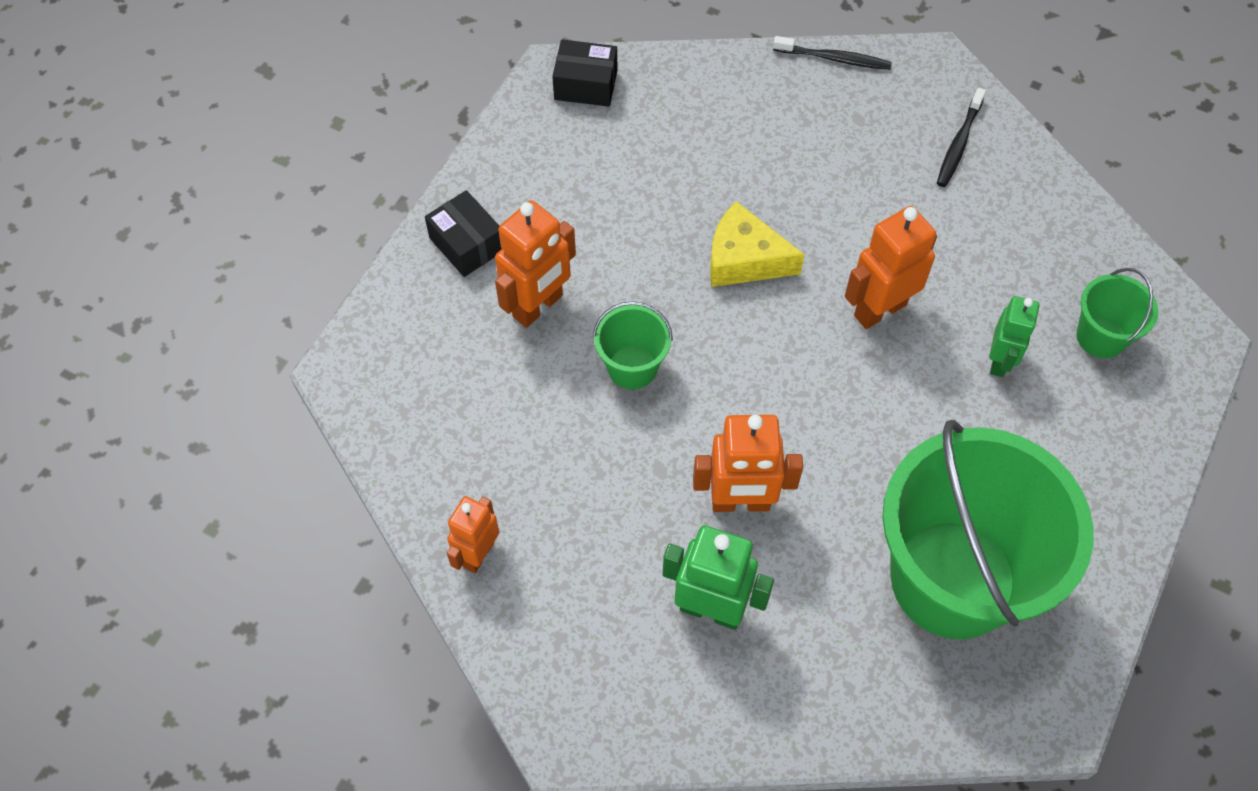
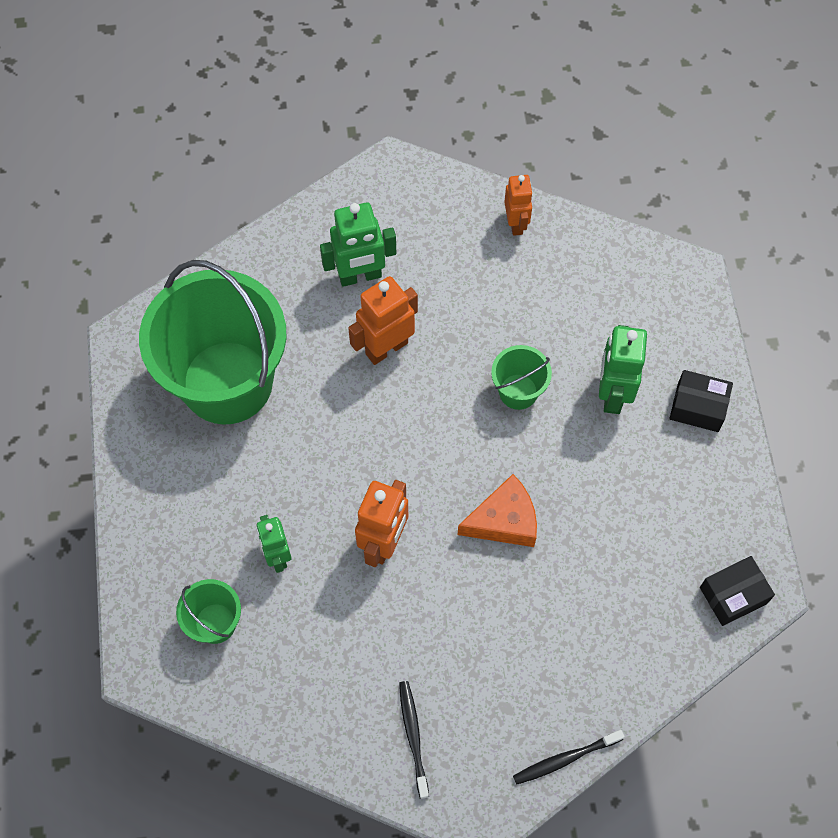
camera: 145 degrees right, 5 degrees up
orange robot [495,200,576,328] -> green robot [599,325,647,414]
yellow cheese [710,201,805,287] -> orange cheese [458,474,537,547]

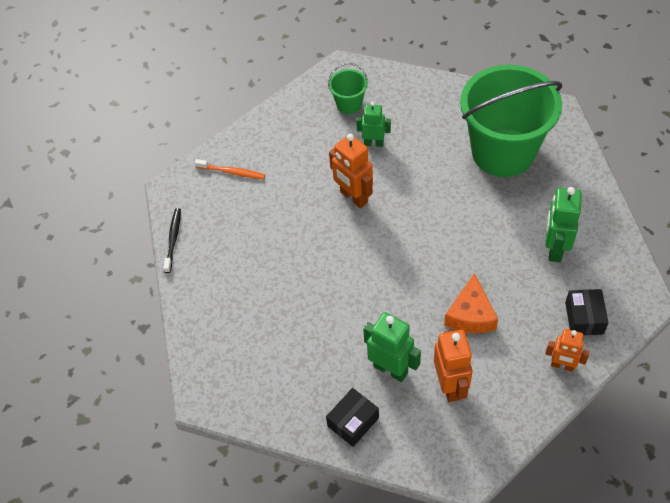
camera: 120 degrees right, 10 degrees down
orange robot [348,276,418,365] -> orange robot moved to [434,330,472,402]
black toothbrush [399,681,429,799] -> orange toothbrush [195,159,265,179]
orange cheese [458,474,537,547] -> orange cheese moved to [444,273,498,333]
green bucket [491,345,552,410] -> none
black box [700,556,775,626] -> black box moved to [565,289,609,335]

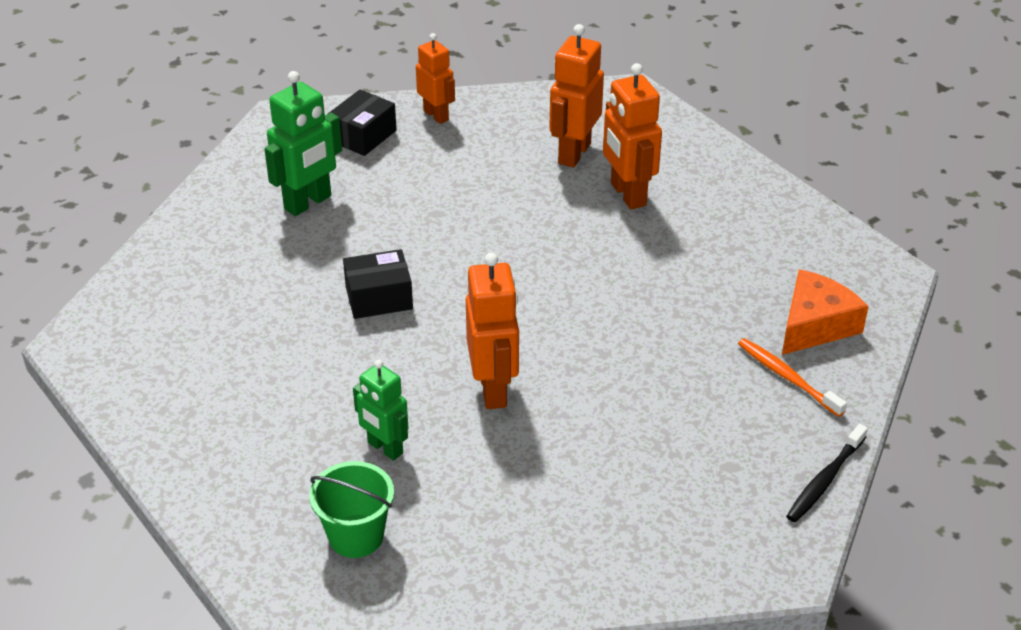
camera: 150 degrees left, 15 degrees down
orange toothbrush [195,159,265,179] -> orange toothbrush moved to [738,338,847,417]
black box [326,388,379,447] -> black box moved to [343,249,413,319]
green robot [363,312,421,382] -> orange robot [603,63,662,210]
orange cheese [444,273,498,333] -> orange cheese moved to [782,269,869,355]
green bucket [460,65,562,177] -> none

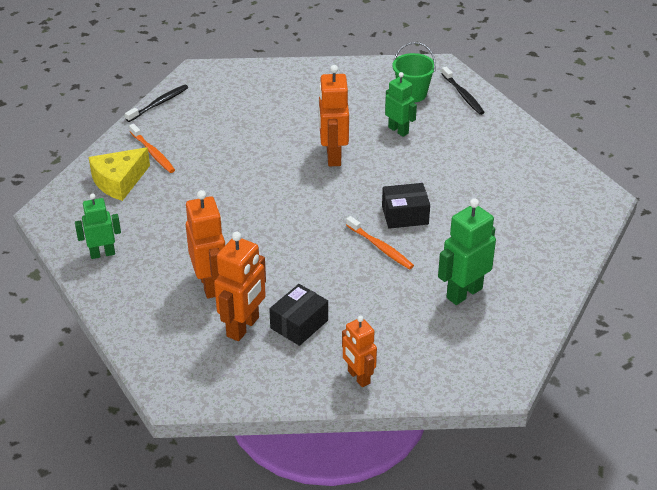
camera: 175 degrees left, 0 degrees up
black box [328,90,397,156] -> black box moved to [269,284,328,346]
orange cheese [782,269,869,355] -> yellow cheese [89,147,150,201]
none -> green robot [75,193,121,259]
none -> orange toothbrush [346,216,414,269]
none -> black toothbrush [441,67,485,115]

